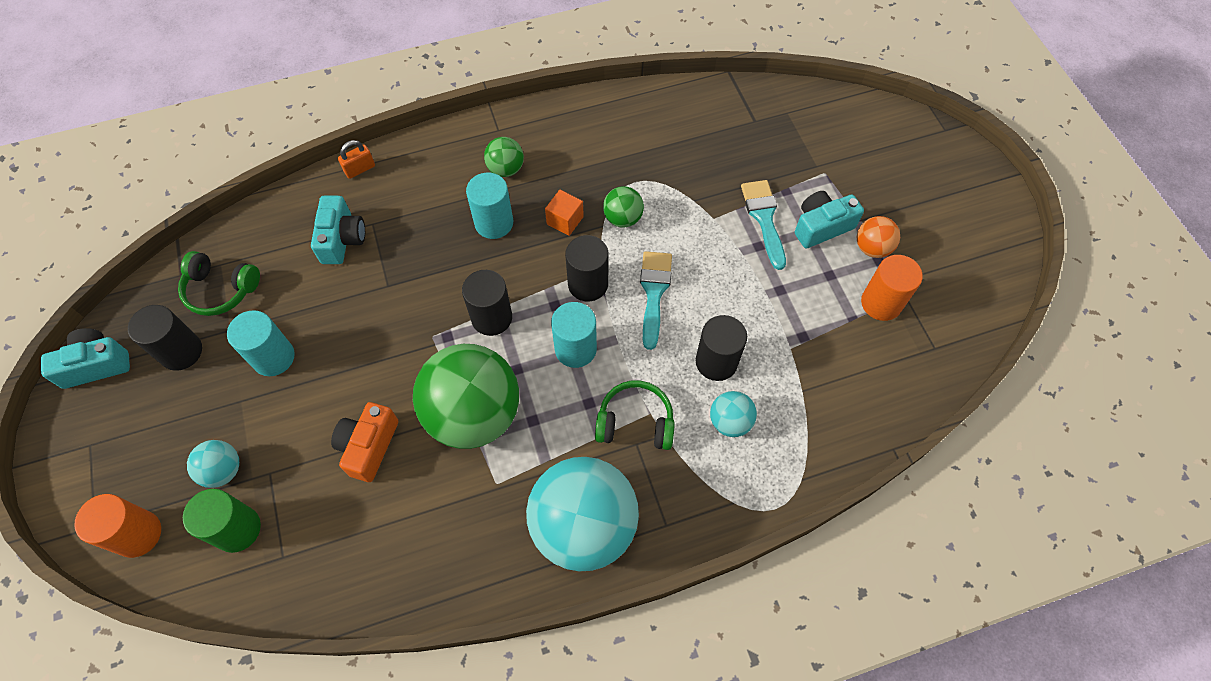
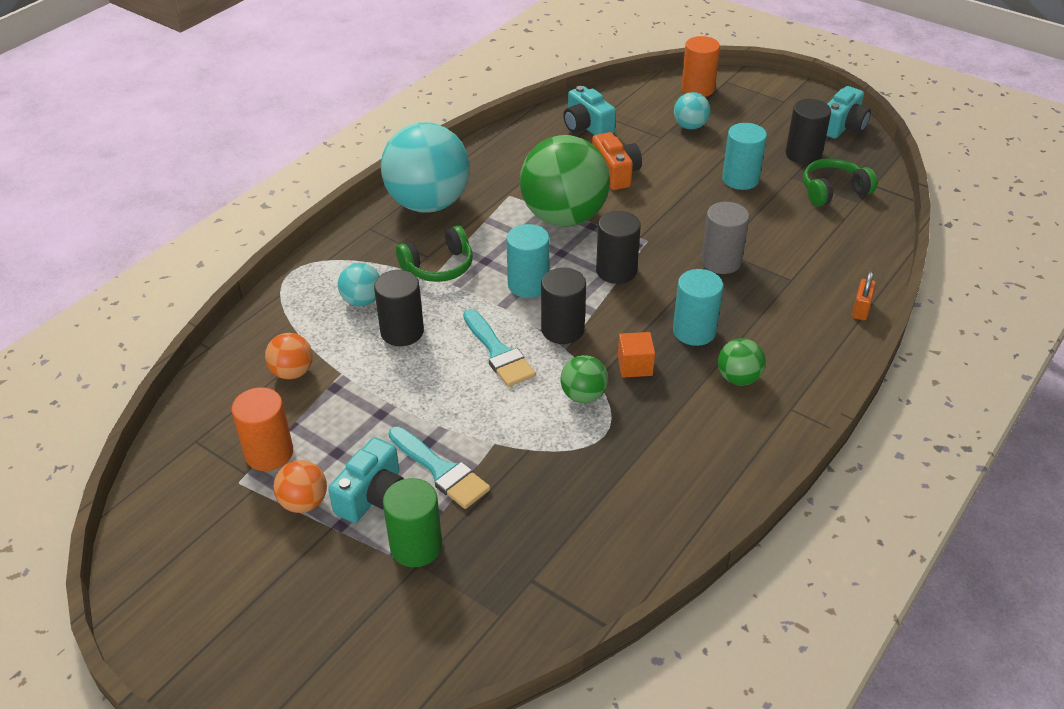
camera: 145 degrees right, 20 degrees down
green cylinder [183,489,261,553] -> green cylinder moved to [383,478,442,567]
turquoise camera [311,196,365,264] -> turquoise camera moved to [563,86,616,135]
none -> orange ball [265,333,313,380]
none -> grey cylinder [701,202,749,274]

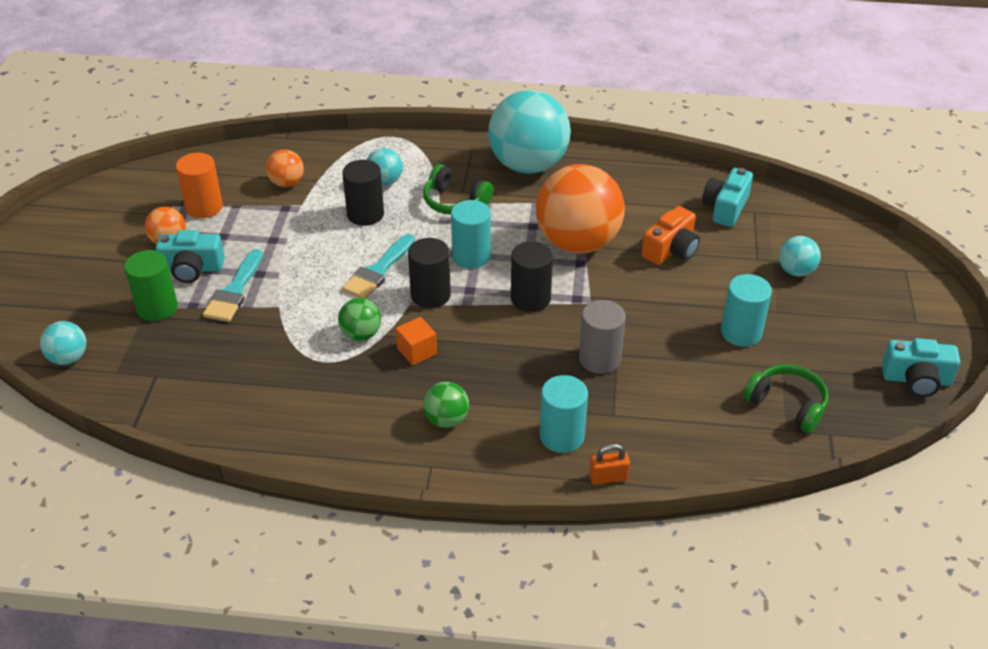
camera: 60 degrees right, 0 degrees up
green ball [520,135,610,227] -> orange ball [536,164,625,254]
turquoise cylinder [673,269,723,346] -> turquoise cylinder moved to [540,375,588,453]
orange cylinder [681,36,720,97] -> none
black cylinder [786,99,831,164] -> none
none -> turquoise ball [40,321,87,365]

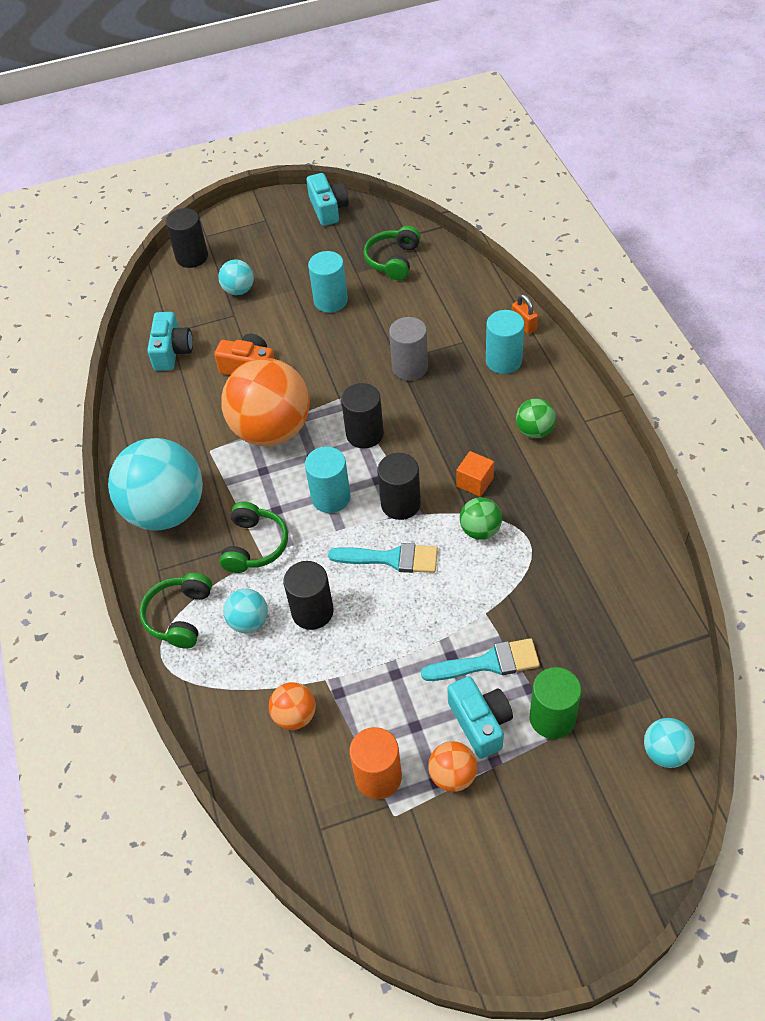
camera: 110 degrees left, 10 degrees up
turquoise camera [702,168,753,227] -> turquoise camera turned 90 degrees counterclockwise [147,312,193,371]
none -> green headphones [139,573,212,649]
none -> black cylinder [166,208,208,268]

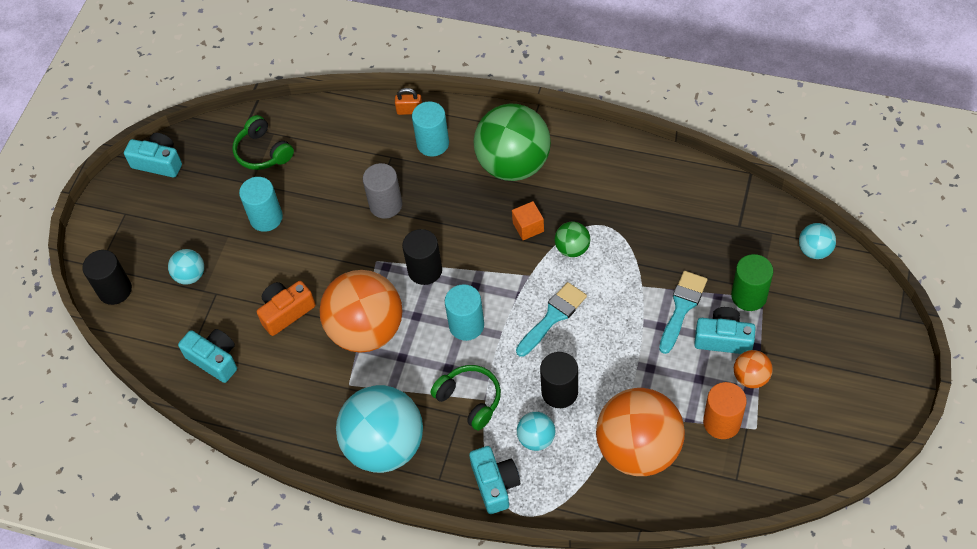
camera: 55 degrees left, 5 degrees up
green headphones [139,573,212,649] -> turquoise camera [469,446,520,514]
orange ball [268,682,316,730] -> orange ball [596,388,685,476], size x2.21
black cylinder [377,453,421,520] -> none
green ball [516,398,556,438] -> green ball [473,104,551,181], size x2.21

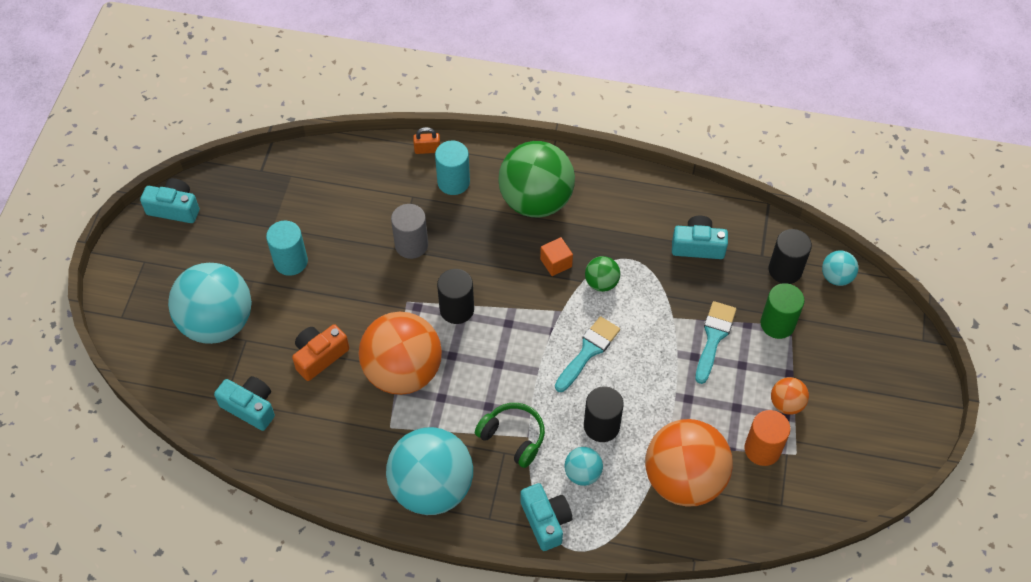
camera: 10 degrees left, 0 degrees up
black cylinder [82,250,132,305] -> black cylinder moved to [769,229,812,284]
turquoise ball [168,249,204,285] -> turquoise ball [168,263,252,344], size x2.21
green headphones [232,115,294,170] -> none
turquoise cylinder [445,284,484,341] -> none
turquoise camera [694,307,756,354] -> turquoise camera moved to [672,216,728,259]

